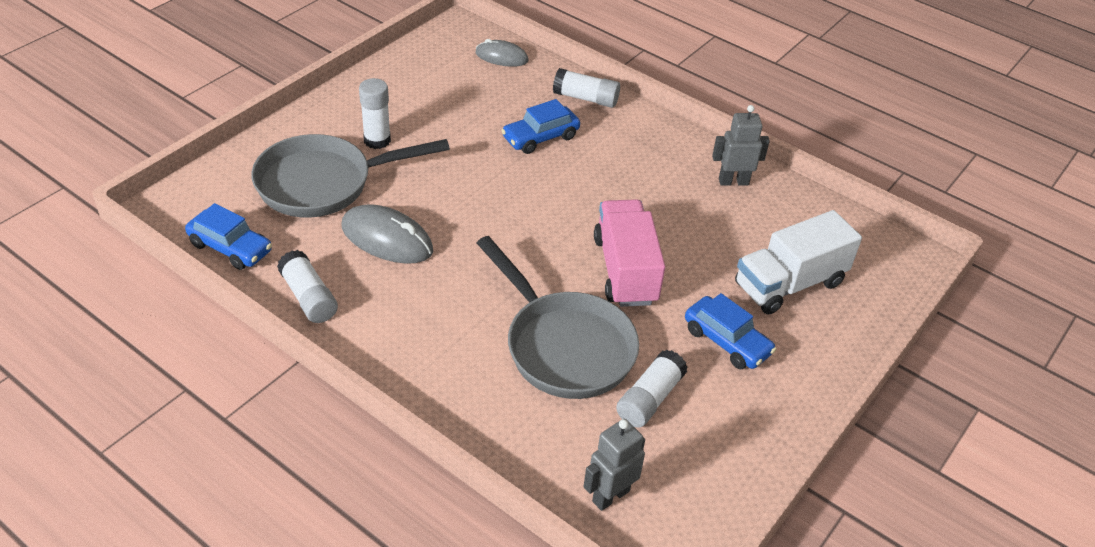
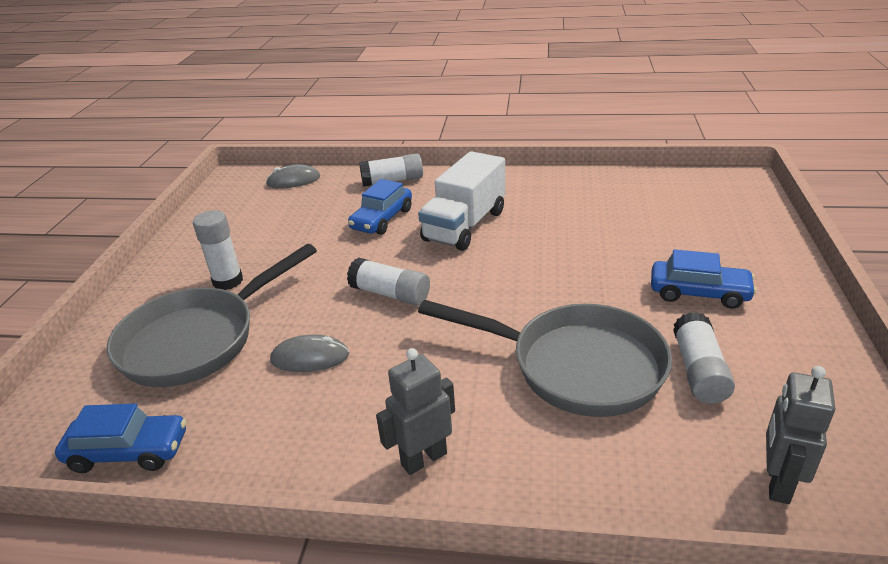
camera: 25 degrees left, 10 degrees down
white glue stick [277,250,338,323] -> white glue stick moved to [347,257,430,306]
grey mouse [342,204,433,264] -> grey mouse [270,335,349,372], size x0.64
pink truck [594,199,665,307] -> none
grey robot [712,105,770,186] -> grey robot moved to [376,348,455,475]
white truck [735,210,862,315] -> white truck moved to [418,151,505,251]

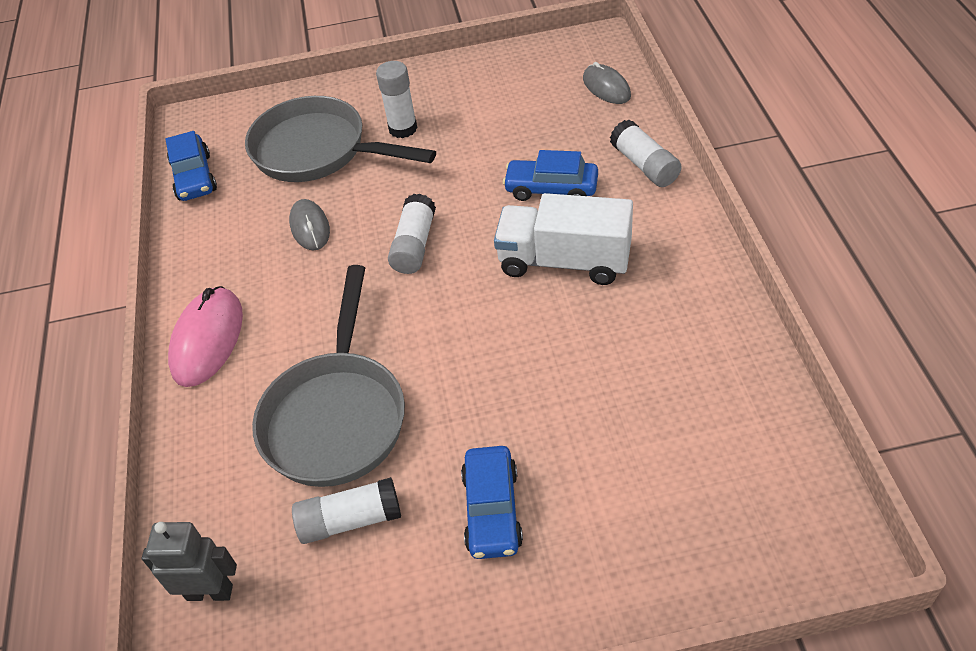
camera: 75 degrees right, 15 degrees up
grey robot [376,348,455,475] -> pink mouse [168,286,243,387]

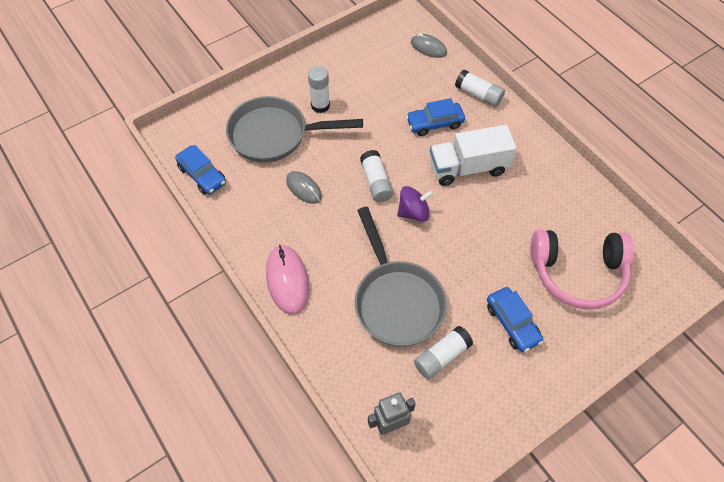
camera: 30 degrees left, 10 degrees up
none -> purple spinning top [397,186,434,222]
none -> pink headphones [531,230,634,310]

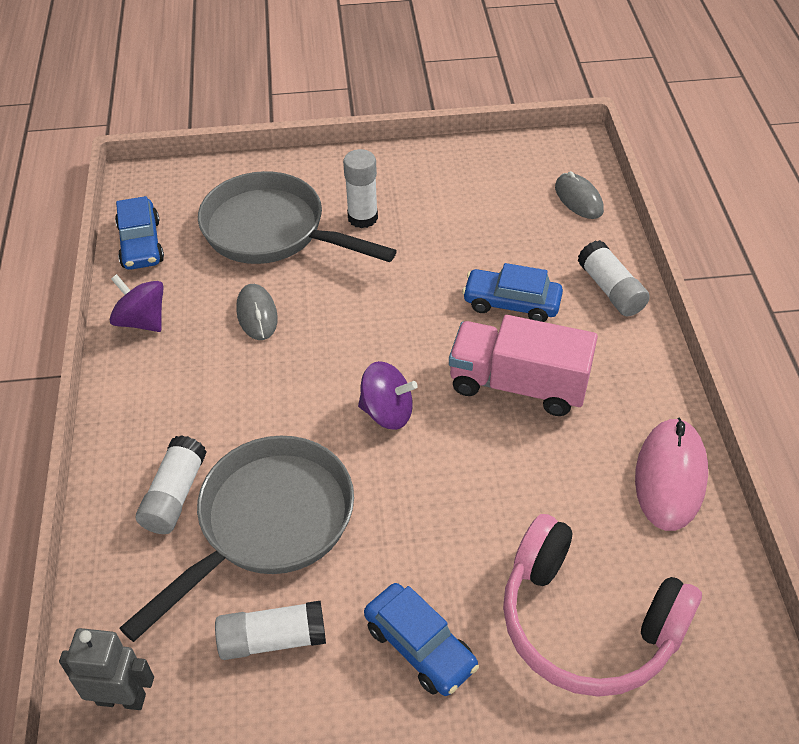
camera: 30 degrees right, 10 degrees down
pink mouse [266,245,309,315] -> pink mouse moved to [635,418,708,531]
grey pan [355,207,447,347] -> grey pan turned 150 degrees counterclockwise [120,436,354,642]
white glue stick [360,150,393,202] -> white glue stick moved to [136,435,207,534]
white truck [430,125,517,186] -> pink truck [449,315,598,416]
blue car [487,287,543,352] -> blue car turned 45 degrees counterclockwise [364,583,479,696]
none -> purple spinning top [110,274,164,332]

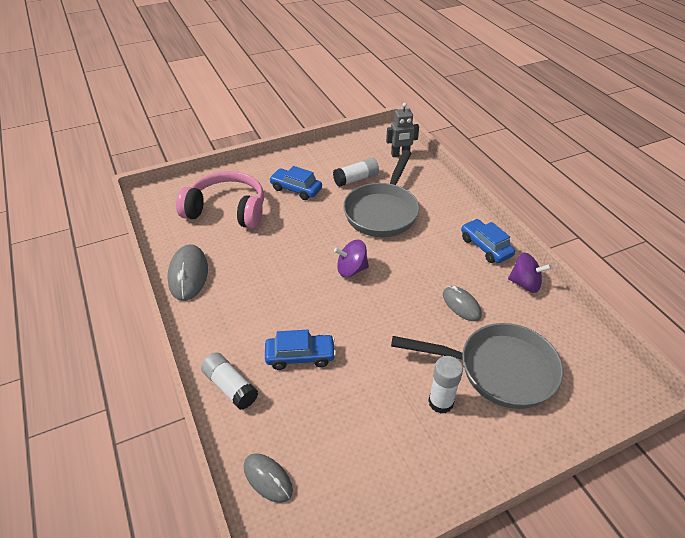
camera: 160 degrees right, 5 degrees down
blue car [115,196,164,270] -> blue car moved to [461,219,515,263]
white glue stick [136,435,207,534] -> none
pink truck [449,315,598,416] -> none
pink mouse [635,418,708,531] -> grey mouse [167,244,208,301]

